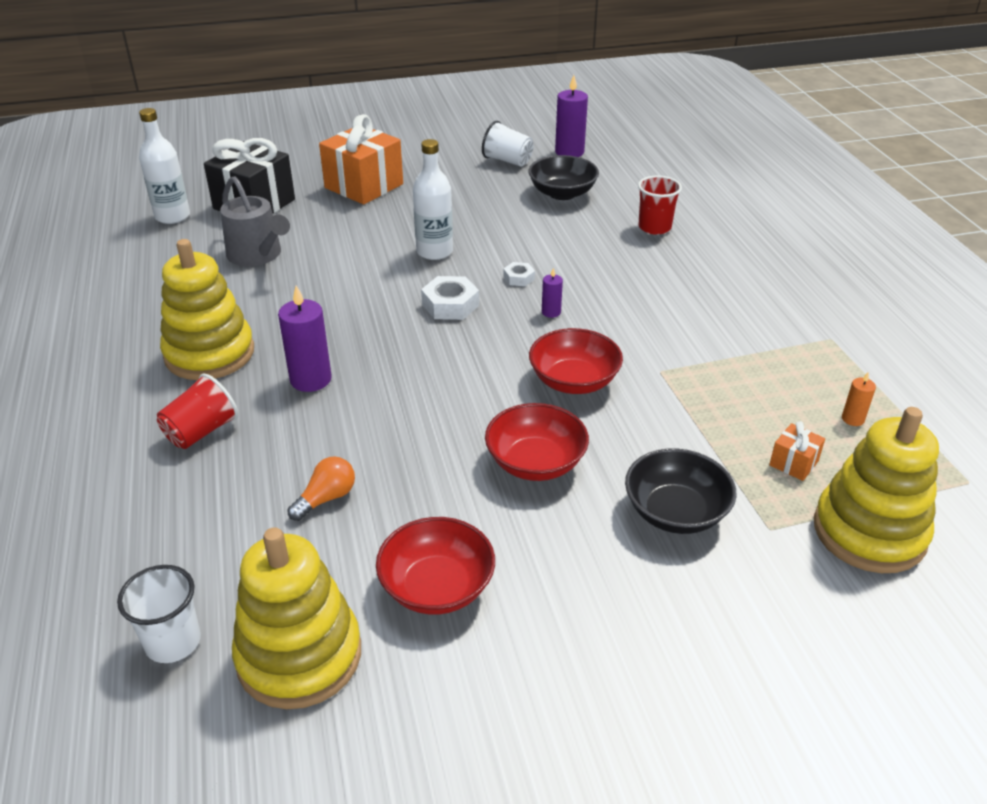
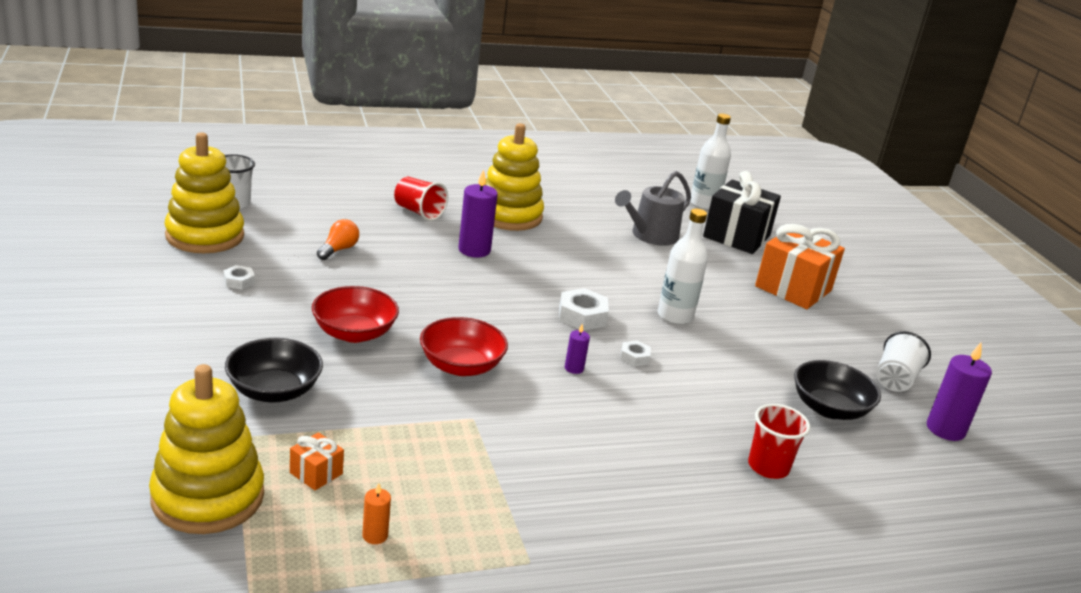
camera: 85 degrees right, 10 degrees down
orange light bulb [287,456,355,521] -> orange light bulb turned 105 degrees counterclockwise [317,219,359,260]
red bowl [376,517,495,615] -> white nut [223,265,255,290]

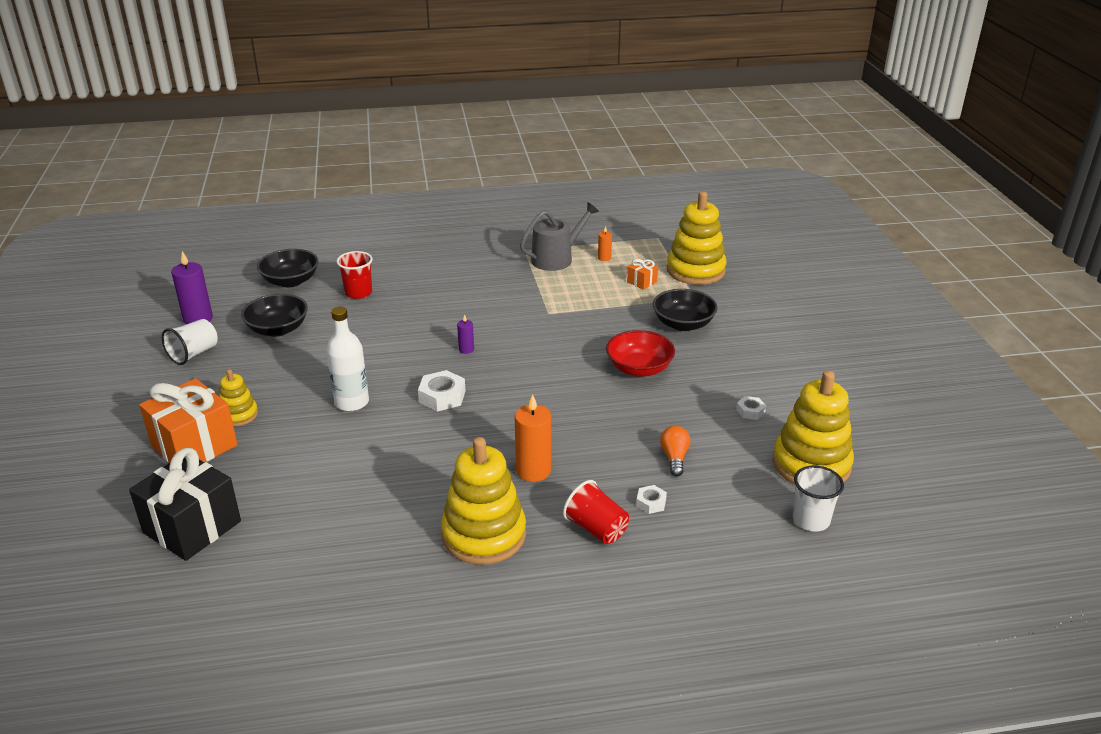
camera: 170 degrees left, 5 degrees up
orange light bulb [317,219,359,260] -> orange light bulb turned 150 degrees clockwise [660,426,691,477]
red bowl [420,317,508,376] -> none
purple candle [458,169,498,258] -> orange candle [515,394,551,482]
grey watering can [615,171,691,246] -> grey watering can moved to [520,202,599,271]
white nut [620,340,651,366] -> white nut moved to [636,485,667,514]
white bottle [690,113,731,210] -> none
none -> yellow stacking toy [219,369,258,426]
none -> black bowl [257,249,318,287]

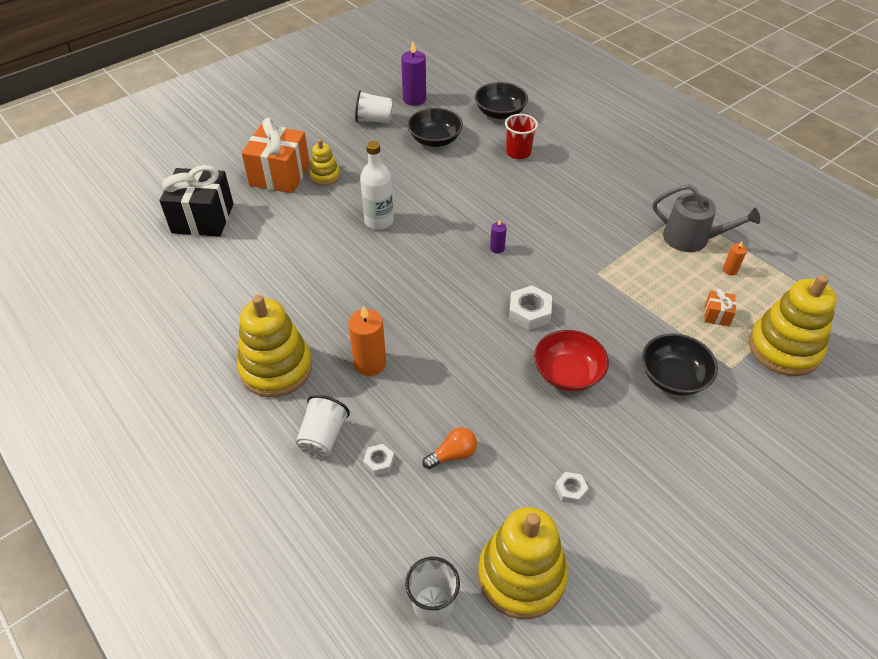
camera: 60 degrees right, 15 degrees up
white nut [418,370,466,412] -> white nut moved to [509,286,552,330]
red cup [563,480,629,544] -> white cup [296,395,350,457]

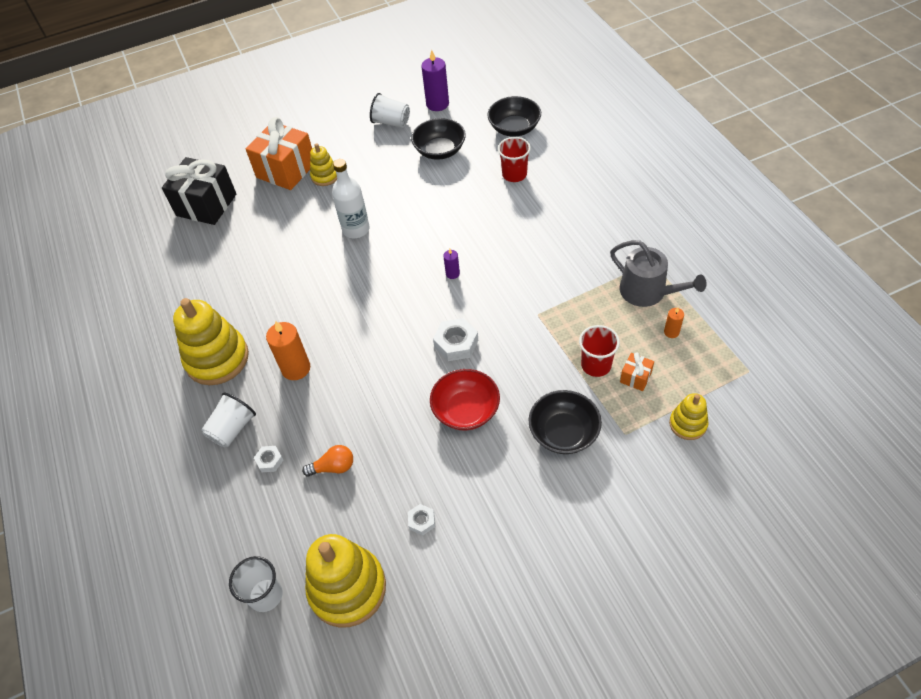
camera: 20 degrees right, 5 degrees up
yellow stacking toy [749,274,837,376] -> yellow stacking toy [669,393,708,440], size x0.52
none -> red cup [579,325,620,377]

